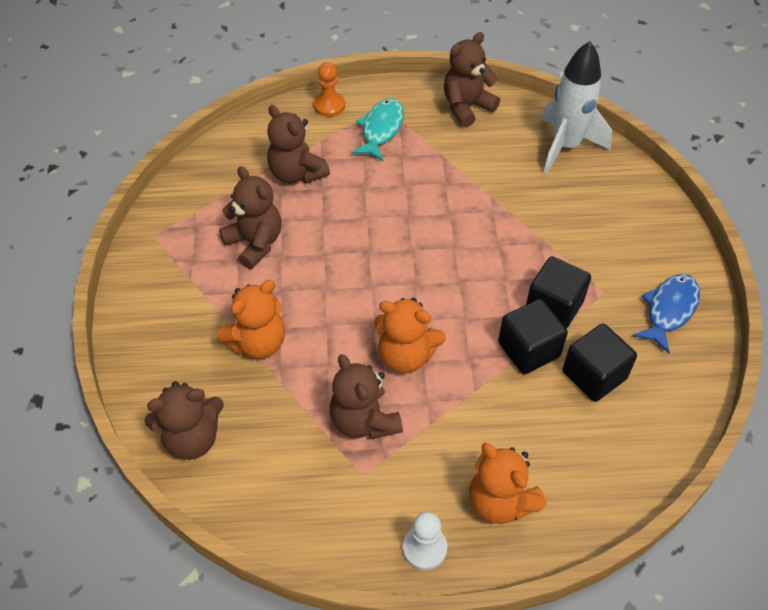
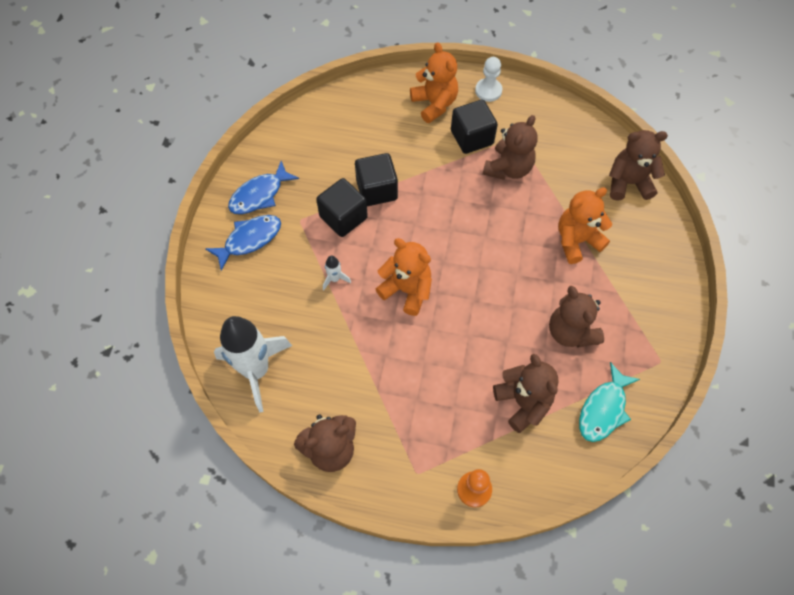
camera: 165 degrees left, 10 degrees up
brown teddy bear [330,354,403,439] -> brown teddy bear turned 45 degrees clockwise [483,115,537,180]
turquoise fish [351,98,404,161] -> turquoise fish moved to [579,362,640,442]
orange teddy bear [374,298,446,373] -> orange teddy bear moved to [376,238,432,316]
black cube [563,324,637,402] -> black cube moved to [451,100,498,154]
none -> blue fish [206,215,281,271]
none -> white rocket [323,255,351,290]

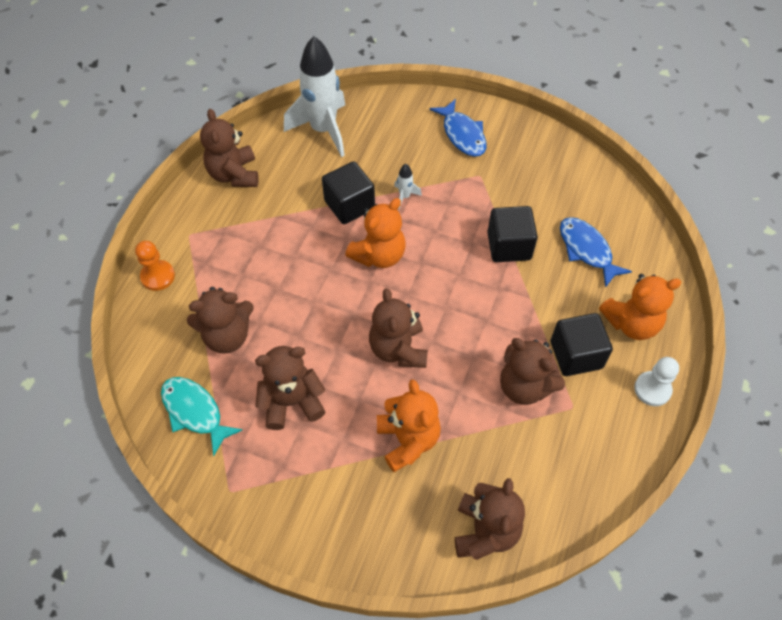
camera: 100 degrees right, 5 degrees down
blue fish [228,161,299,214] -> blue fish moved to [560,217,632,288]
black cube [316,178,368,237] -> black cube moved to [322,161,375,224]
none -> brown teddy bear [369,288,428,368]

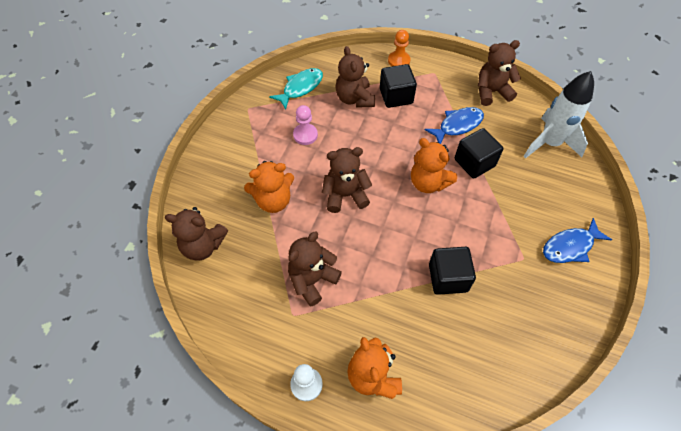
camera: 90 degrees right, 0 degrees up
brown teddy bear [255,346,325,430] -> pink pawn [293,105,318,145]
white rocket [394,164,422,209] -> none
black cube [551,313,613,376] -> black cube moved to [380,64,417,108]
blue fish [560,217,632,288] -> blue fish moved to [425,107,484,144]

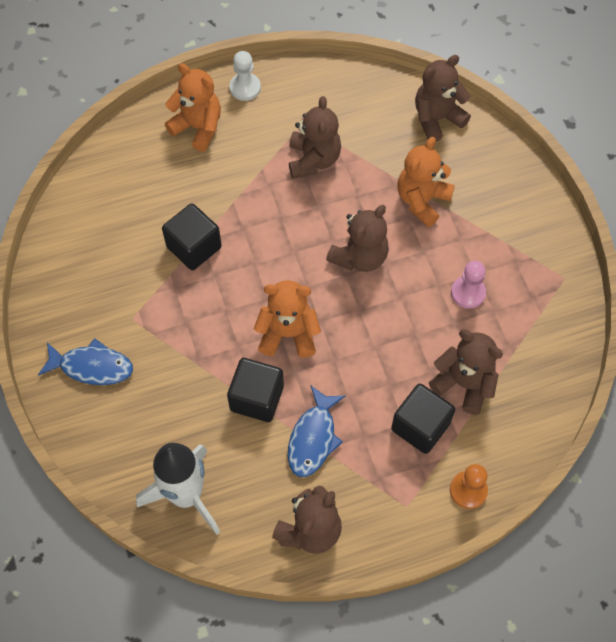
camera: 140 degrees right, 5 degrees up
turquoise fish [269,68,323,110] -> none
blue fish [543,218,612,263] -> blue fish turned 75 degrees clockwise [38,338,133,385]

